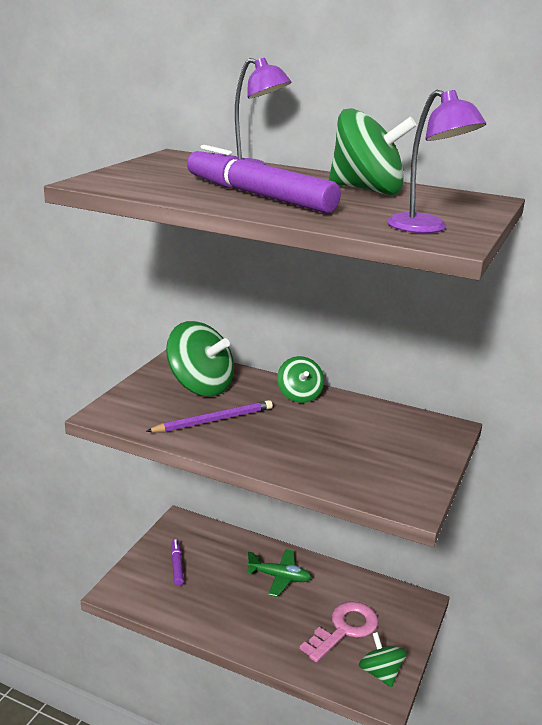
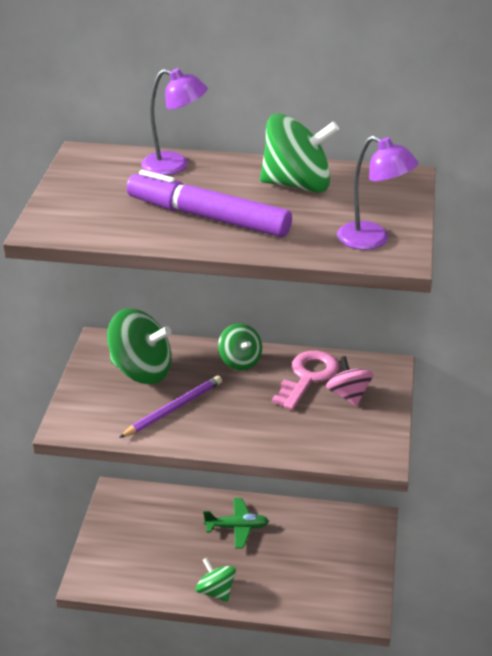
camera: 15 degrees left, 10 degrees up
purple marker [171,539,184,586] -> none
pink key [300,602,378,663] -> pink key moved to [272,350,339,410]
green spinning top [359,632,407,687] -> green spinning top moved to [195,558,236,602]
none -> pink spinning top [326,356,373,406]

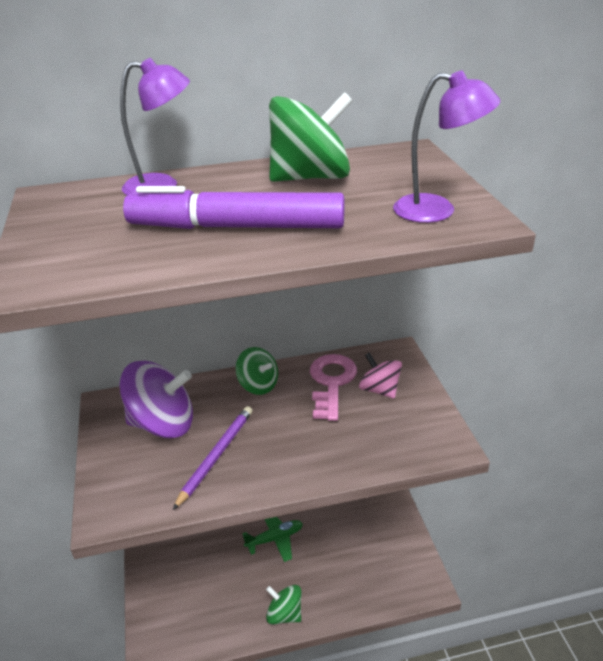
camera: 20 degrees left, 0 degrees up
green spinning top [107,308,172,384] -> purple spinning top [119,361,193,438]

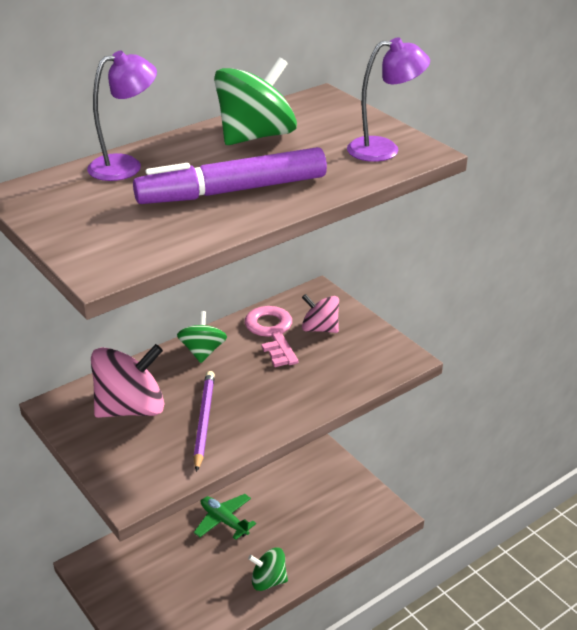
camera: 25 degrees left, 0 degrees up
purple spinning top [119,361,193,438] -> pink spinning top [91,344,165,418]
green spinning top [236,347,278,395] -> green spinning top turned 105 degrees counterclockwise [177,311,227,363]
green plane [242,517,303,562] -> green plane turned 90 degrees counterclockwise [194,494,256,540]

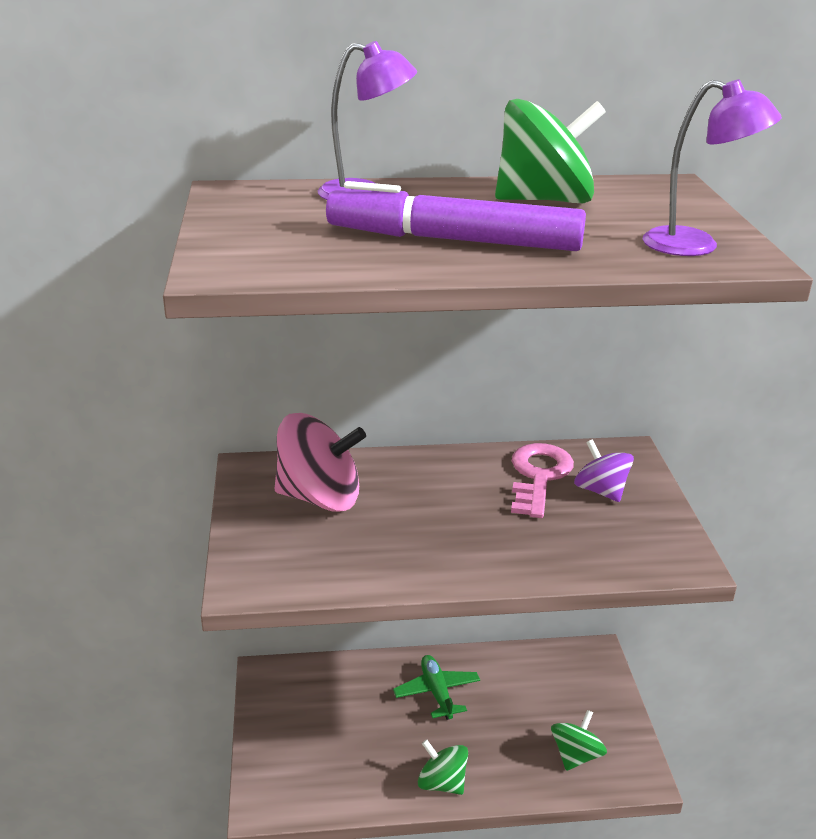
camera: 30 degrees right, 5 degrees down
green spinning top [177,311,227,363] -> green spinning top moved to [551,710,607,771]
purple pencil [193,371,215,472] -> none
pink spinning top [302,294,339,333] -> purple spinning top [574,439,634,502]

